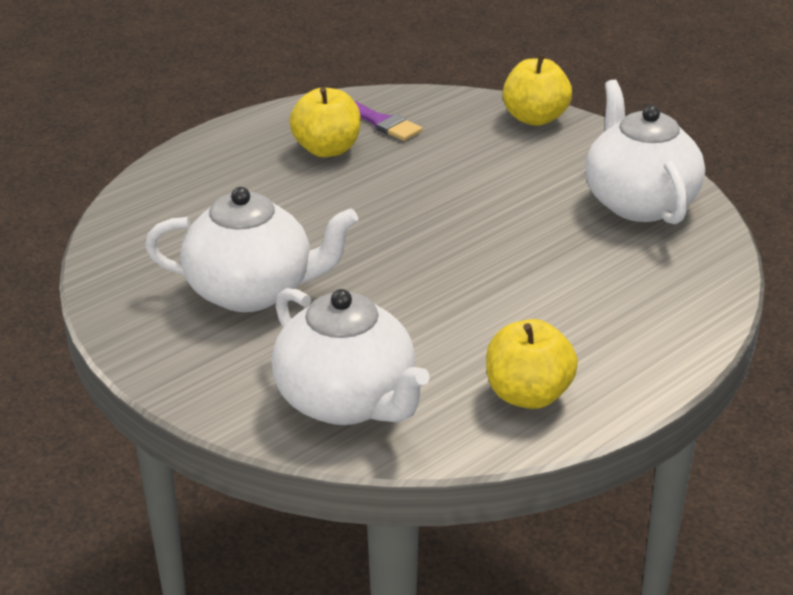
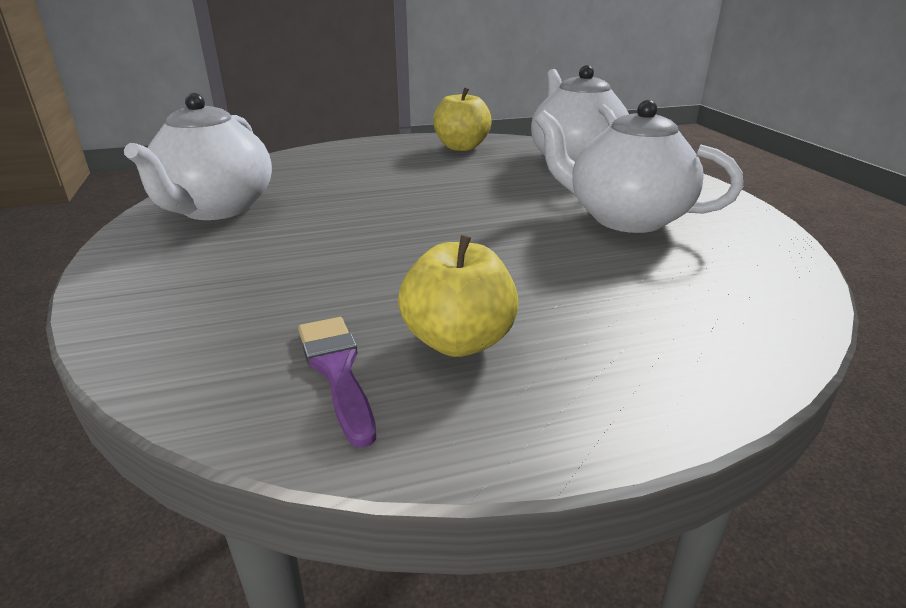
camera: 155 degrees left, 5 degrees down
yellow apple [503,55,572,126] -> none

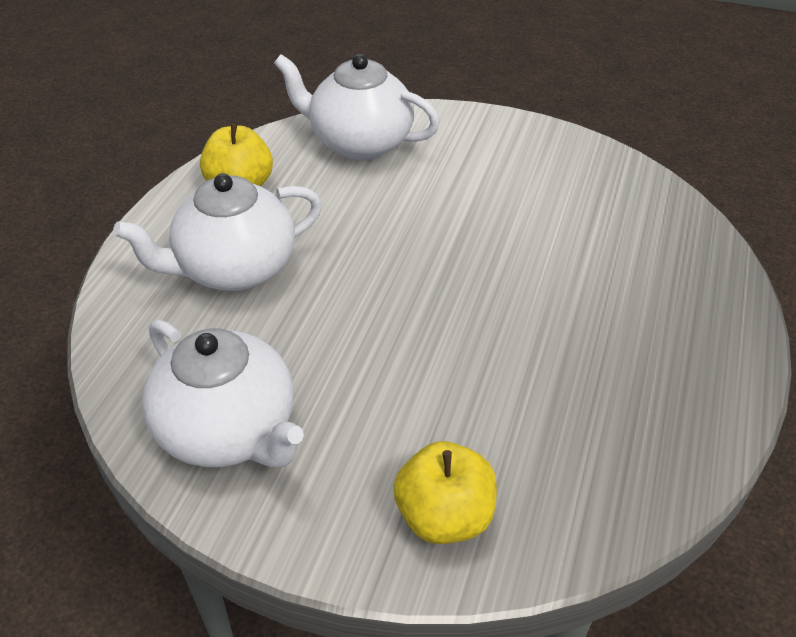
camera: 55 degrees left, 15 degrees up
purple brush [298,317,376,448] -> none
yellow apple [398,235,519,357] -> yellow apple moved to [393,441,497,544]
white teapot [535,100,743,233] -> white teapot moved to [113,173,322,291]

